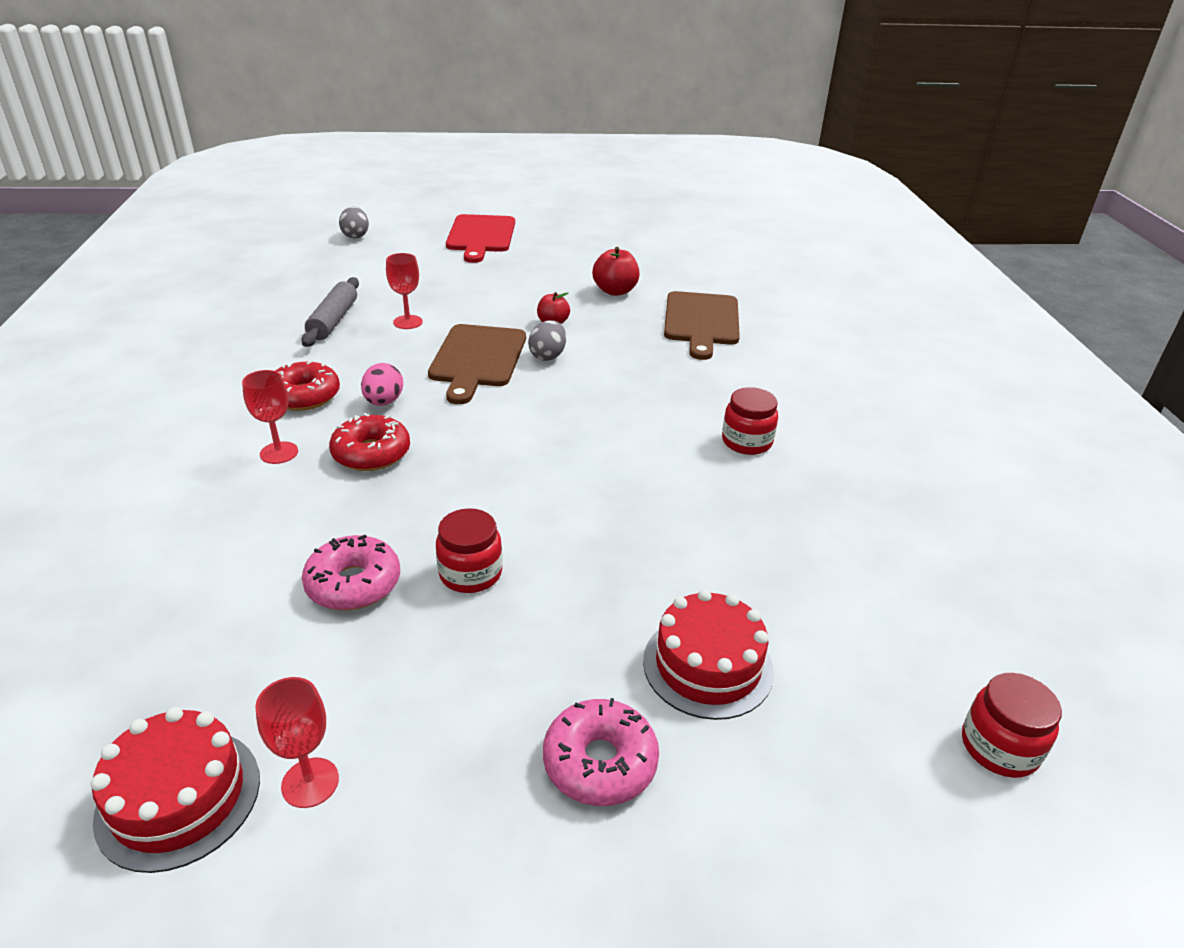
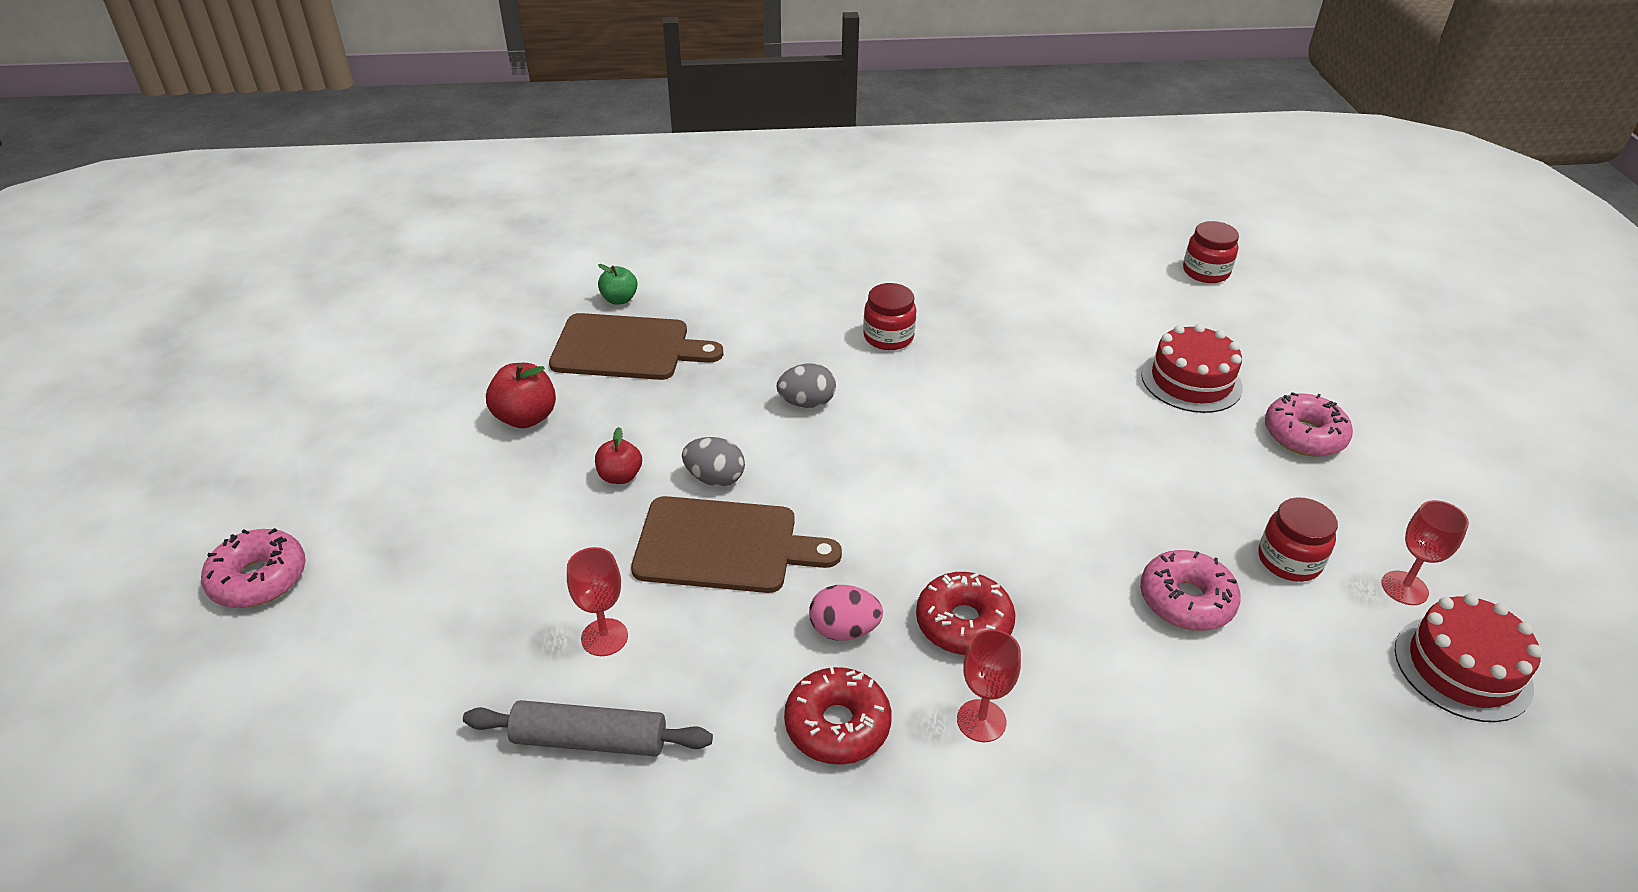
camera: 90 degrees left, 5 degrees up
grey egg [339,207,369,239] -> grey egg moved to [777,363,836,408]
red jar [436,508,503,593] -> red jar moved to [1259,497,1338,582]
red cutting board [446,214,515,263] -> pink donut [201,528,306,608]
none -> green apple [598,264,638,305]

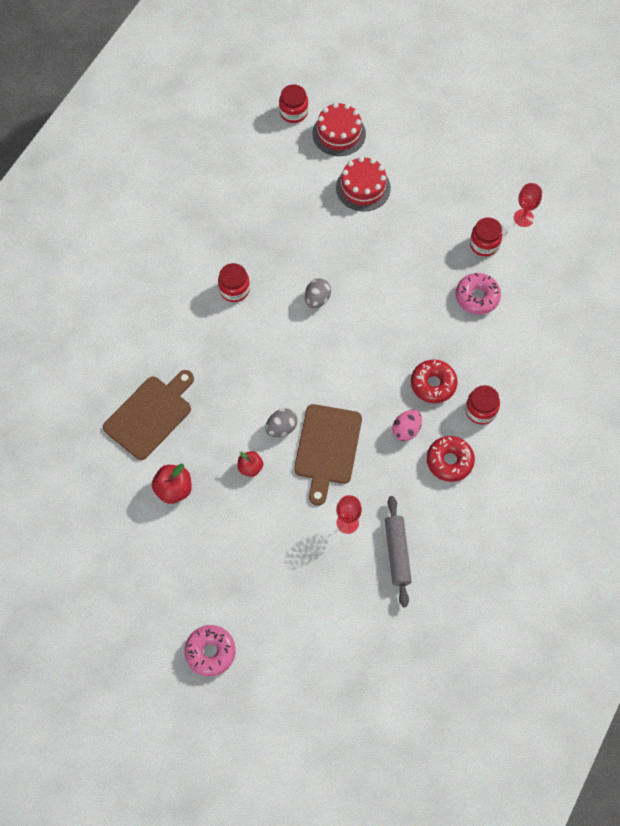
camera: 55 degrees left, 25 degrees up
grey rolling pin [463,700,713,756] -> grey rolling pin turned 45 degrees counterclockwise [385,496,412,607]
green apple [598,264,638,305] -> none
brown cutting board [631,496,842,593] -> brown cutting board turned 150 degrees clockwise [294,404,362,506]
grey egg [777,363,836,408] -> grey egg moved to [305,278,331,309]
red goblet [957,629,1021,742] -> red jar [465,385,500,424]
pink donut [1265,392,1353,456] -> none
red cake [1395,594,1543,722] -> red cake moved to [312,103,366,156]

